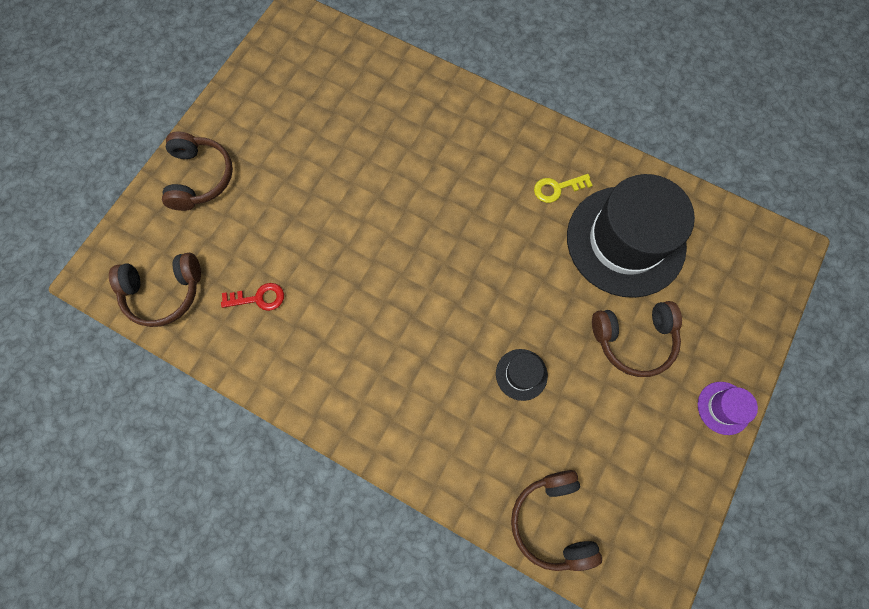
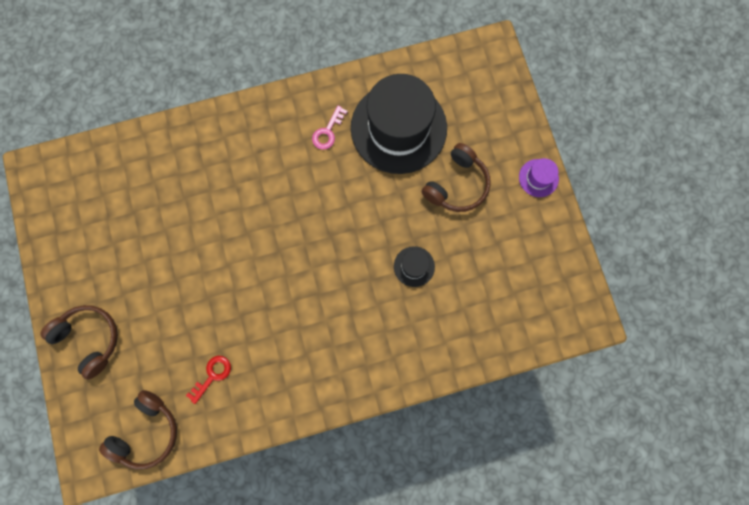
camera: 45 degrees left, 5 degrees up
brown headphones [511,470,602,571] -> none
yellow key [534,174,593,203] -> pink key [312,106,348,150]

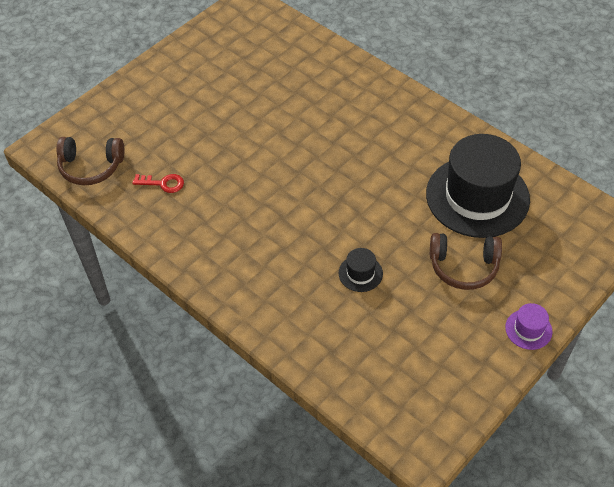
camera: 60 degrees right, 25 degrees down
brown headphones [40,305,118,380] -> none
pink key [312,106,348,150] -> none

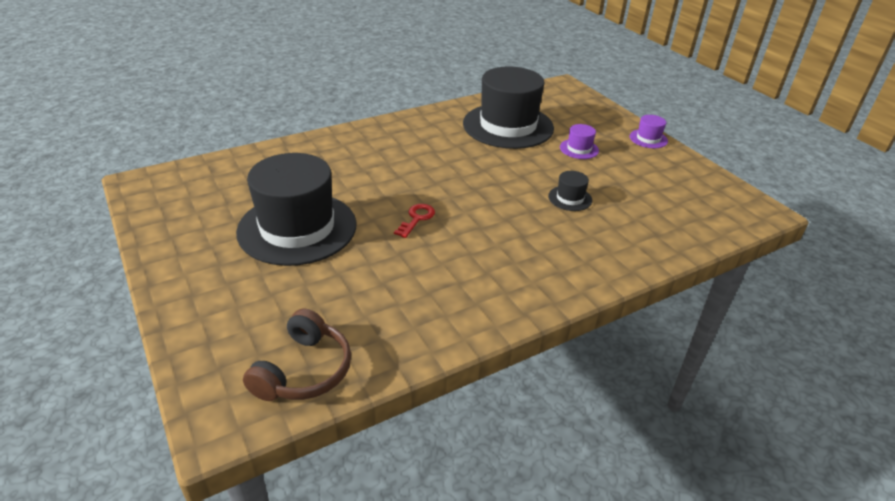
camera: 75 degrees left, 15 degrees down
red key [132,174,184,193] -> red key moved to [394,204,435,238]
brown headphones [430,233,502,290] -> purple hat [560,124,599,159]
none -> black hat [236,153,356,266]

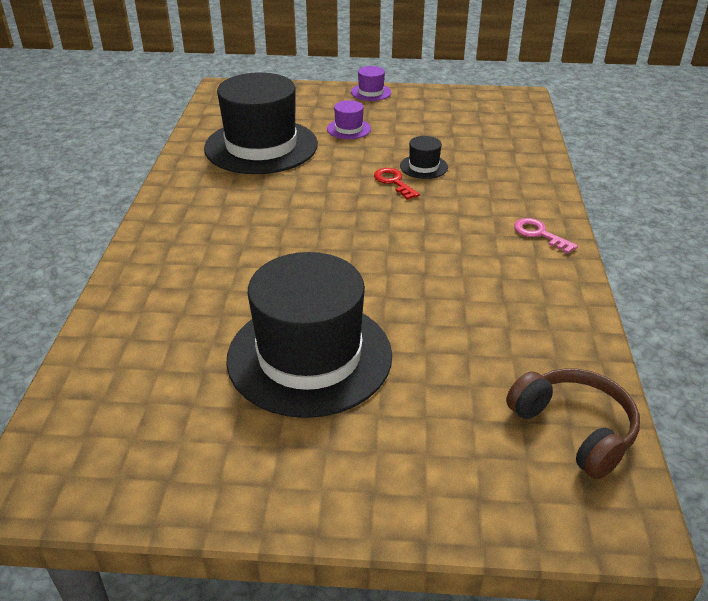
camera: 55 degrees left, 0 degrees up
red key [394,204,435,238] -> red key moved to [374,168,420,200]
none -> pink key [514,218,578,254]

